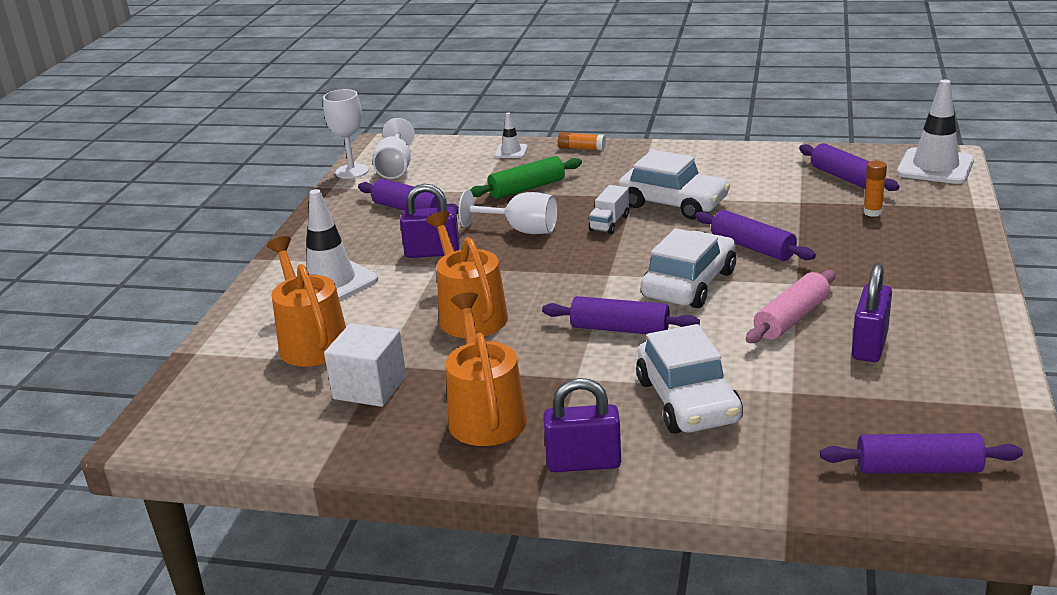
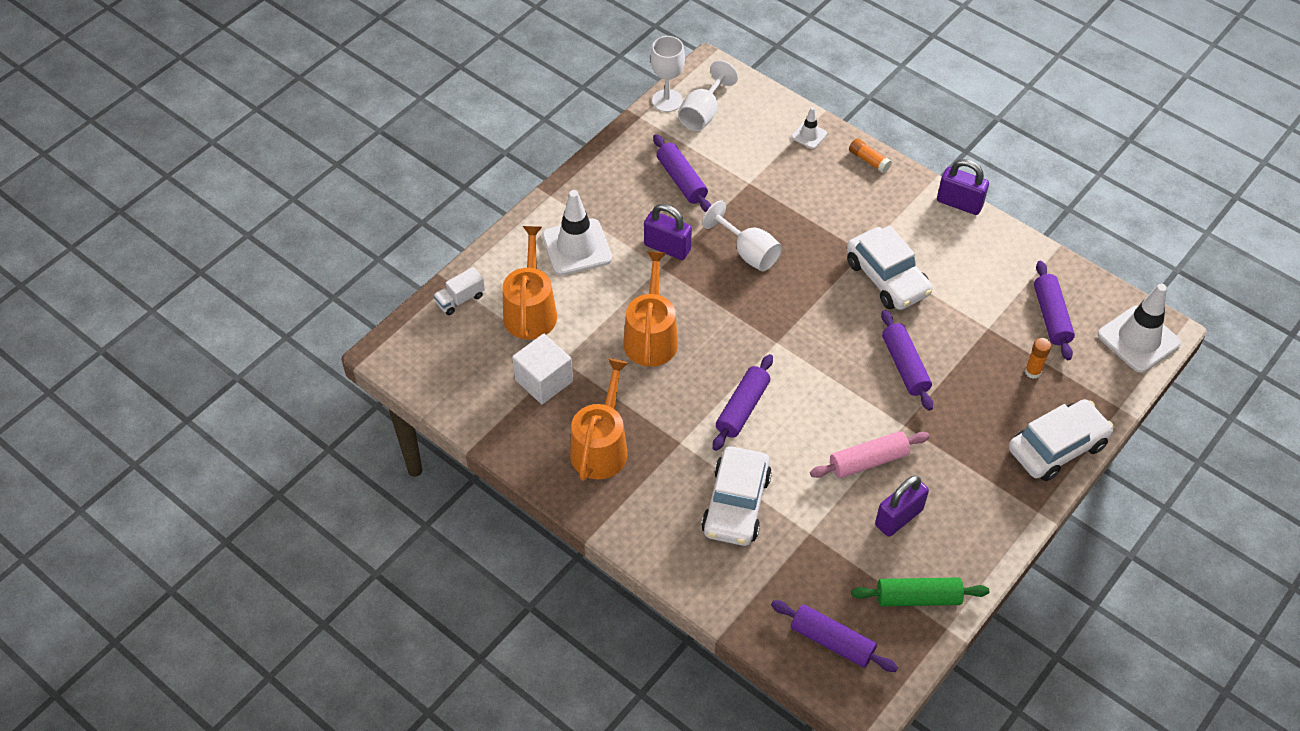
camera: 25 degrees right, 25 degrees up
green rolling pin [470,156,582,199] -> green rolling pin moved to [851,577,989,606]
purple rolling pin [542,296,700,334] -> purple rolling pin turned 75 degrees clockwise [712,354,773,451]
purple padlock [543,378,621,472] -> purple padlock moved to [937,159,989,215]
white truck [589,185,629,234] -> white truck moved to [434,267,485,315]
white car [641,228,736,308] -> white car moved to [1009,399,1114,481]

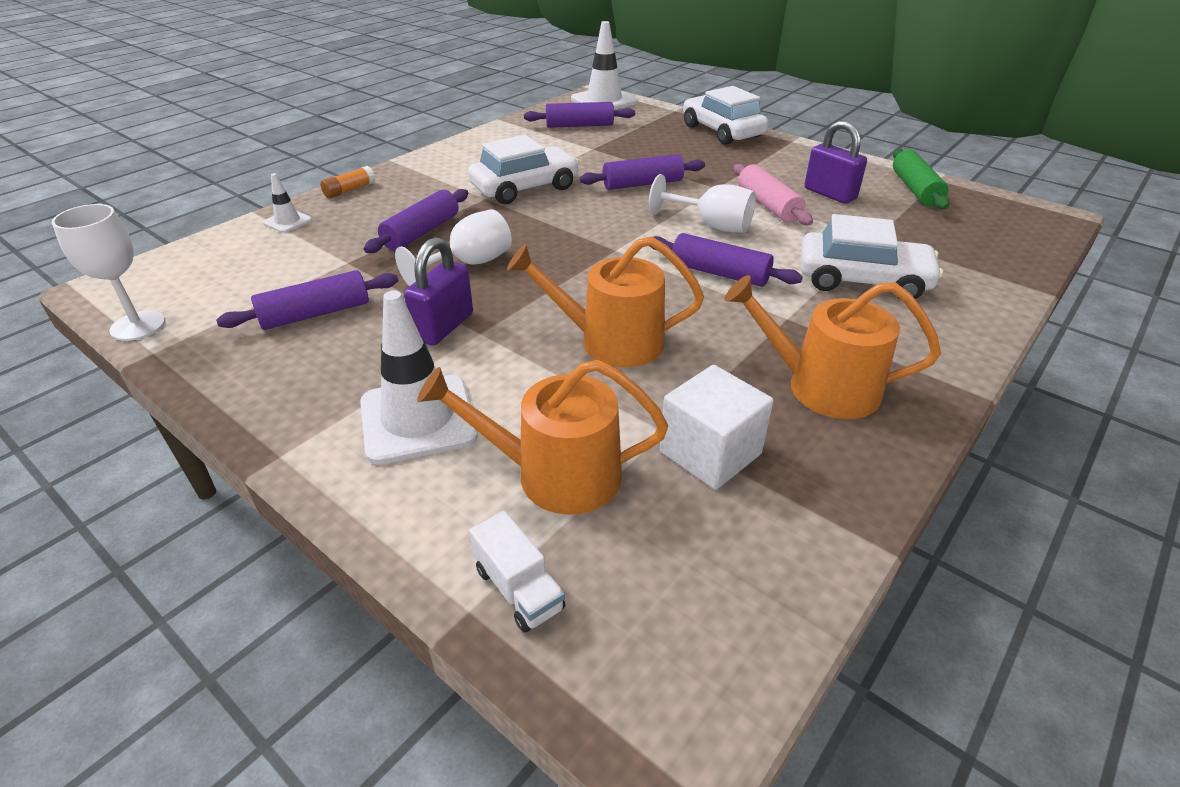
camera: 90 degrees left, 15 degrees down
white goblet [678,60,738,131] -> white goblet moved to [649,174,756,233]
purple rolling pin [771,600,898,672] -> purple rolling pin moved to [364,189,468,253]
purple padlock [937,159,989,215] -> none
orange glue stick [1025,338,1051,379] -> none

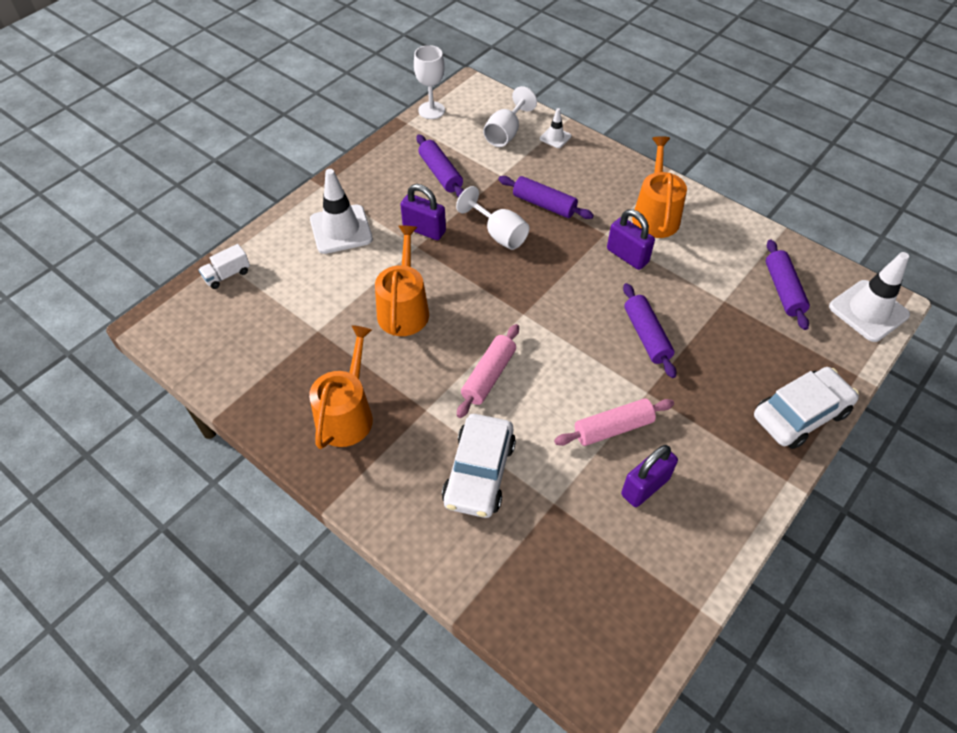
camera: 90 degrees right, 15 degrees up
orange glue stick [320,166,375,198] -> none
orange watering can [417,360,668,515] -> orange watering can moved to [632,136,687,238]
white car [468,135,579,204] -> purple padlock [607,209,655,270]
white goblet [649,174,756,233] -> white goblet moved to [483,86,537,147]
purple rolling pin [650,233,803,287] -> pink rolling pin [457,324,519,418]
white cube [660,364,774,490] -> none
green rolling pin [893,149,950,210] -> none

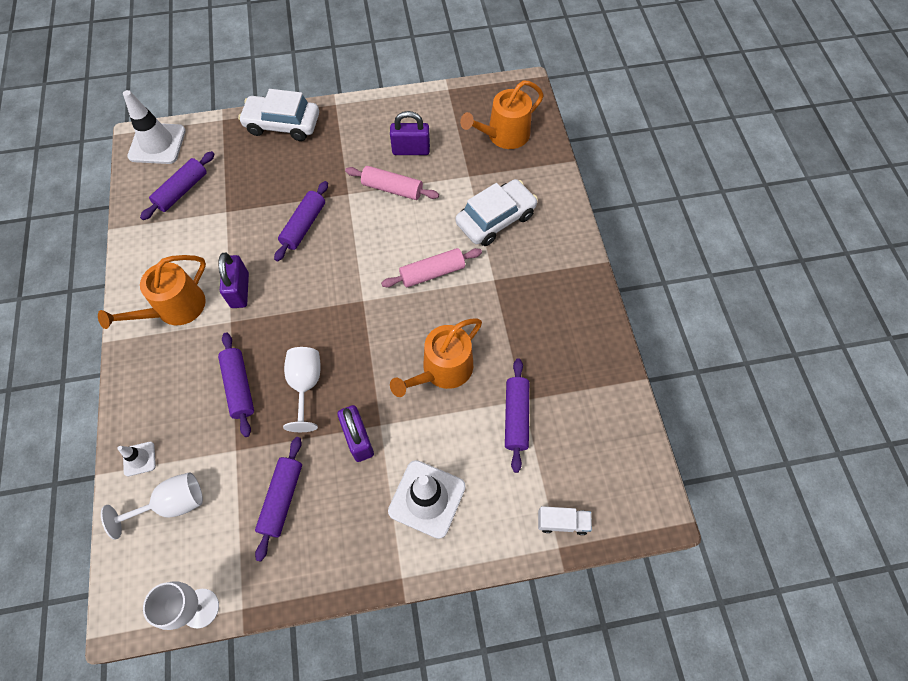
camera: 140 degrees left, 10 degrees up
orange watering can [309,325,373,449] -> orange watering can moved to [460,80,544,149]
none -> purple rolling pin [505,358,529,473]

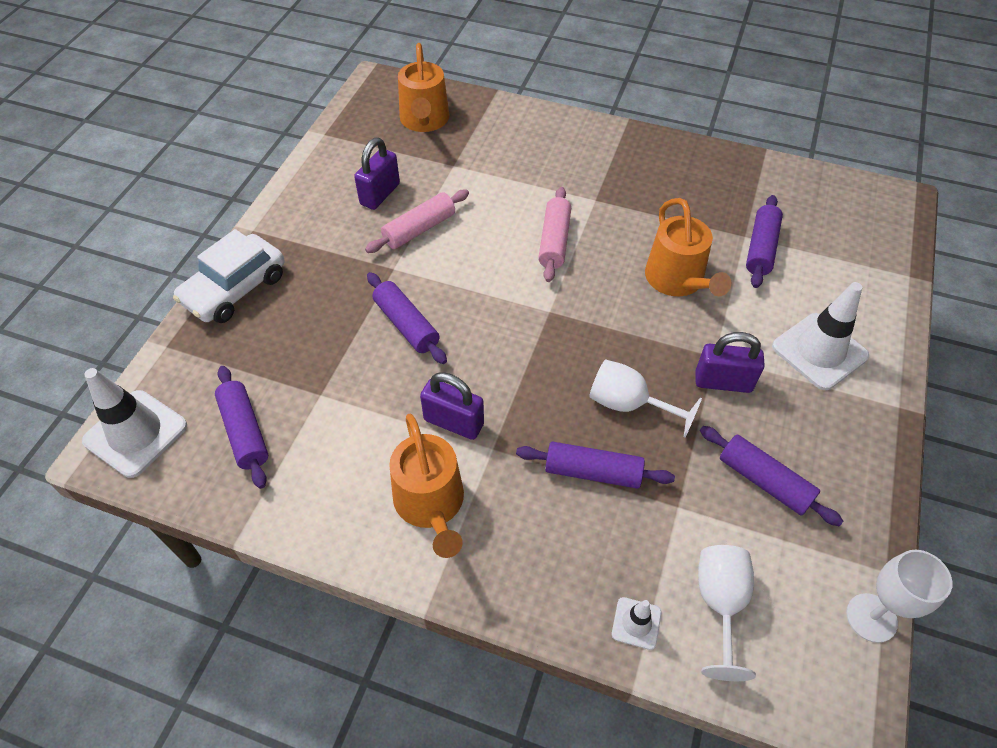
camera: 60 degrees left, 10 degrees down
white car [455,179,538,246] -> none
purple rolling pin [505,358,529,473] -> purple rolling pin turned 75 degrees clockwise [746,195,783,288]
white truck [538,506,592,535] -> none

